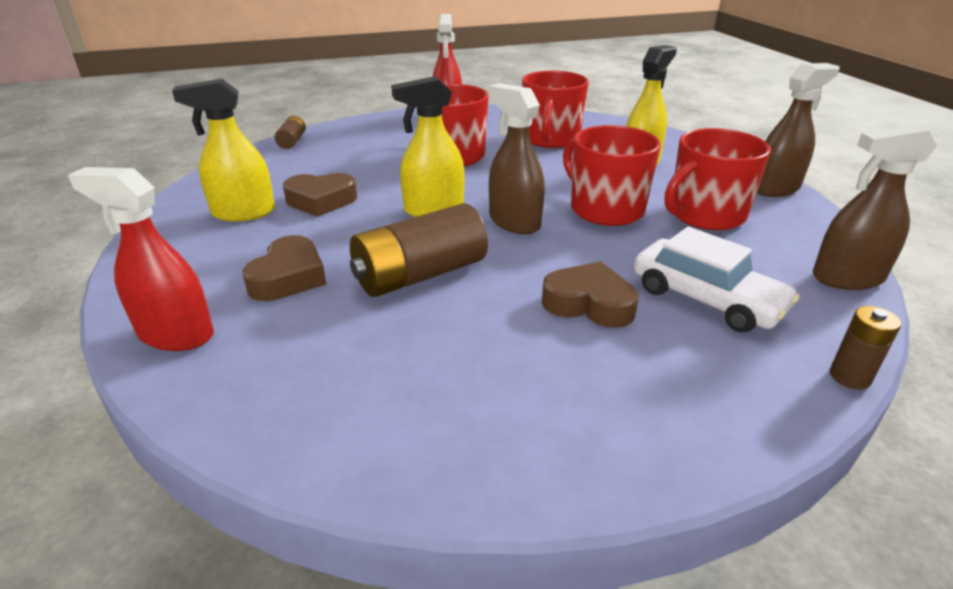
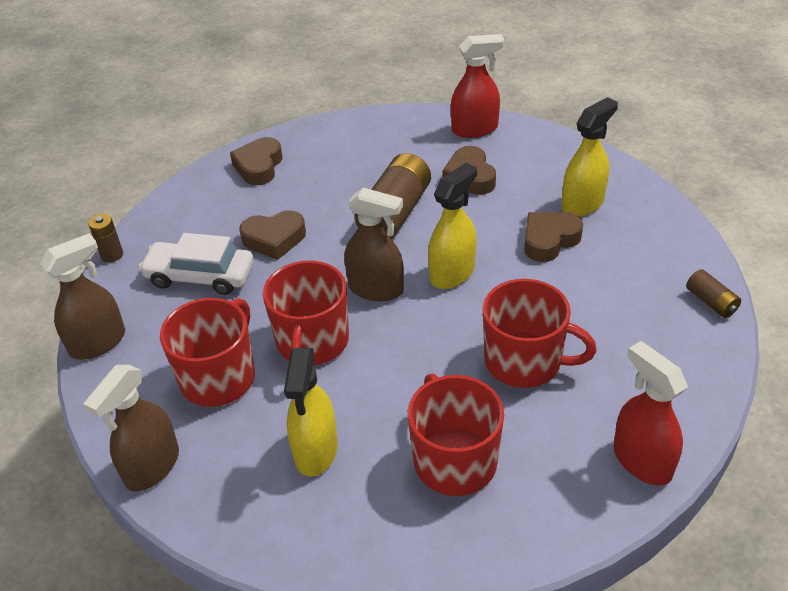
camera: 150 degrees right, 10 degrees up
red mug [563,125,661,226] -> red mug turned 75 degrees clockwise [263,261,349,365]
none -> brown heart [230,137,282,185]

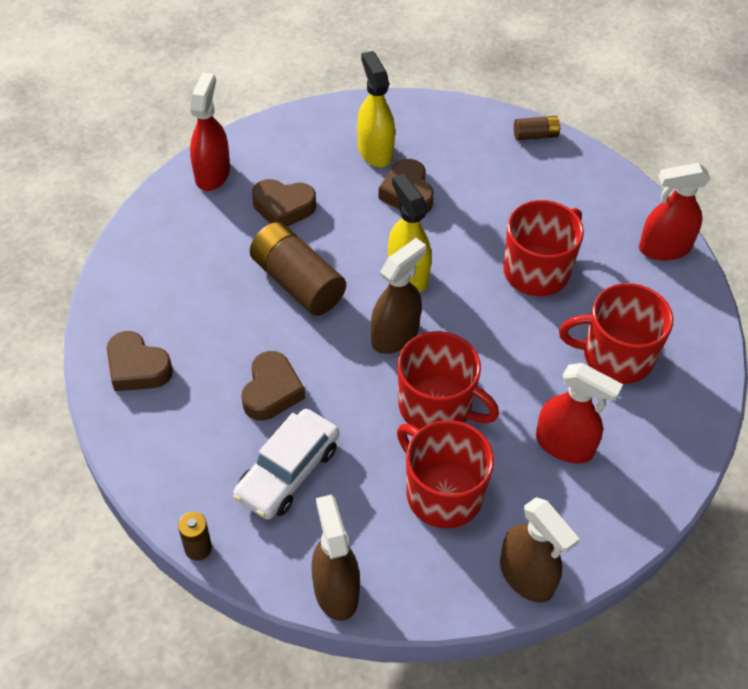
camera: 70 degrees left, 10 degrees up
yellow spray bottle [284,348,338,477] -> red spray bottle [536,363,623,463]

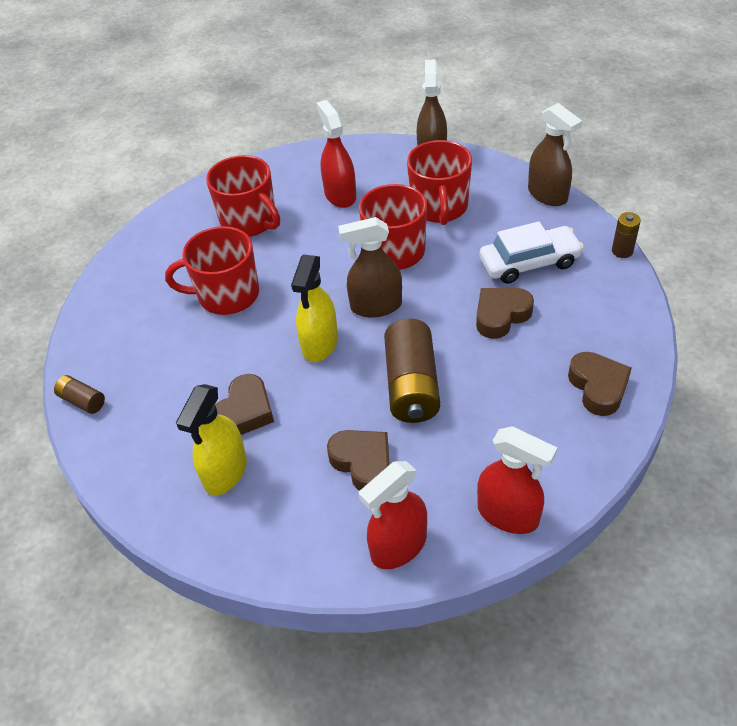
camera: 135 degrees left, 5 degrees down
brown spray bottle [312,495,360,621] -> brown spray bottle turned 60 degrees counterclockwise [528,103,582,206]
red spray bottle [639,163,711,261] -> red spray bottle moved to [477,426,557,534]

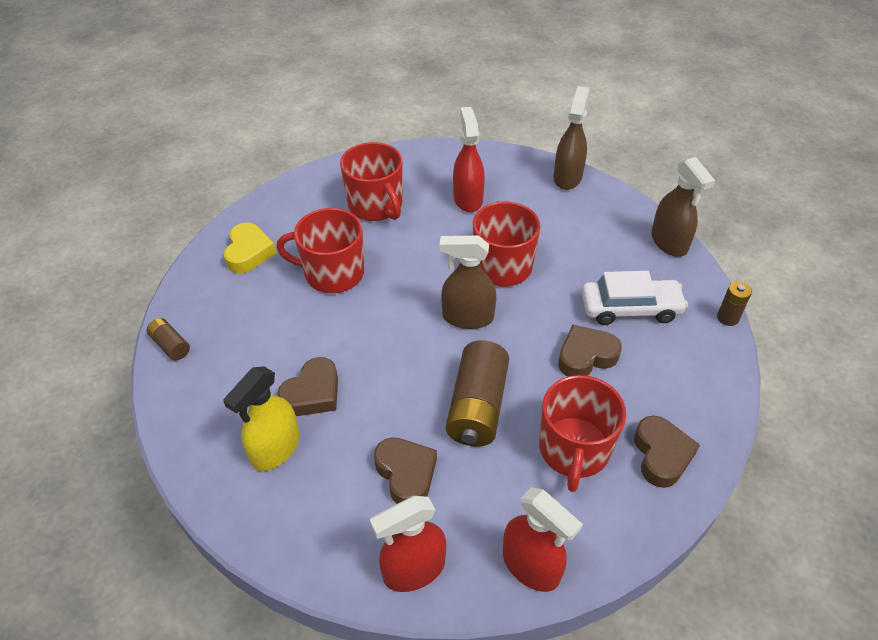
camera: 10 degrees right, 0 degrees up
yellow spray bottle [291,254,338,362] -> none
red mug [407,140,472,225] -> red mug moved to [539,375,626,492]
none -> yellow heart [224,222,276,274]

